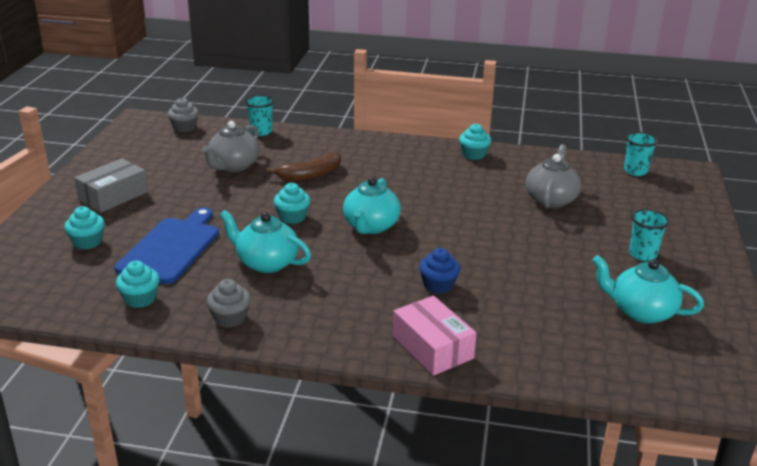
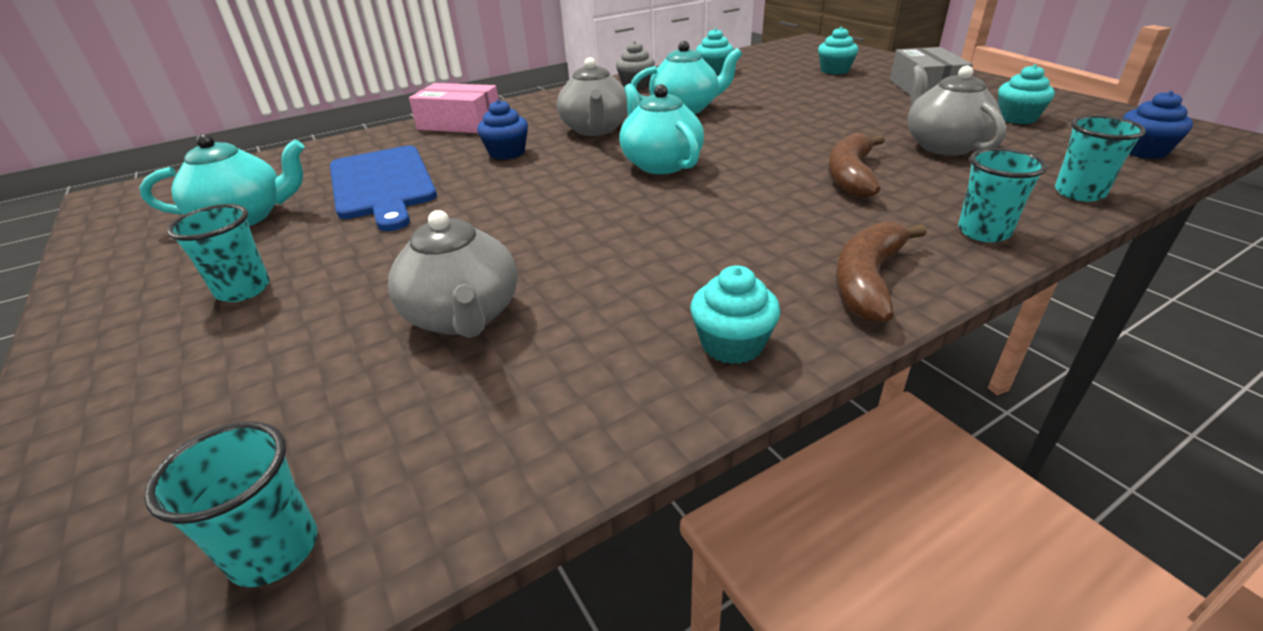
camera: 140 degrees right, 5 degrees up
blue cutting board [115,207,219,284] -> blue cutting board moved to [330,146,437,231]
grey cupcake [168,98,199,133] -> blue cupcake [1123,91,1193,159]
turquoise cupcake [274,183,310,224] -> turquoise cupcake moved to [998,64,1055,124]
none -> grey teapot [557,57,628,136]
none -> brown banana [836,221,927,322]
none -> turquoise cup [958,148,1048,242]

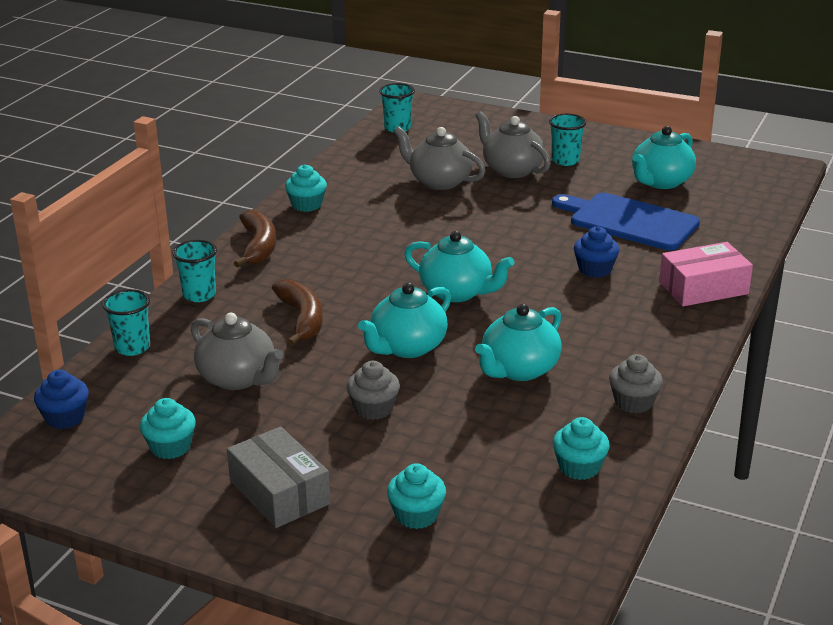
camera: 145 degrees right, 5 degrees down
grey teapot [557,57,628,136] -> grey teapot moved to [475,111,551,178]
none -> grey cupcake [347,361,400,420]
none -> turquoise teapot [358,283,451,358]

